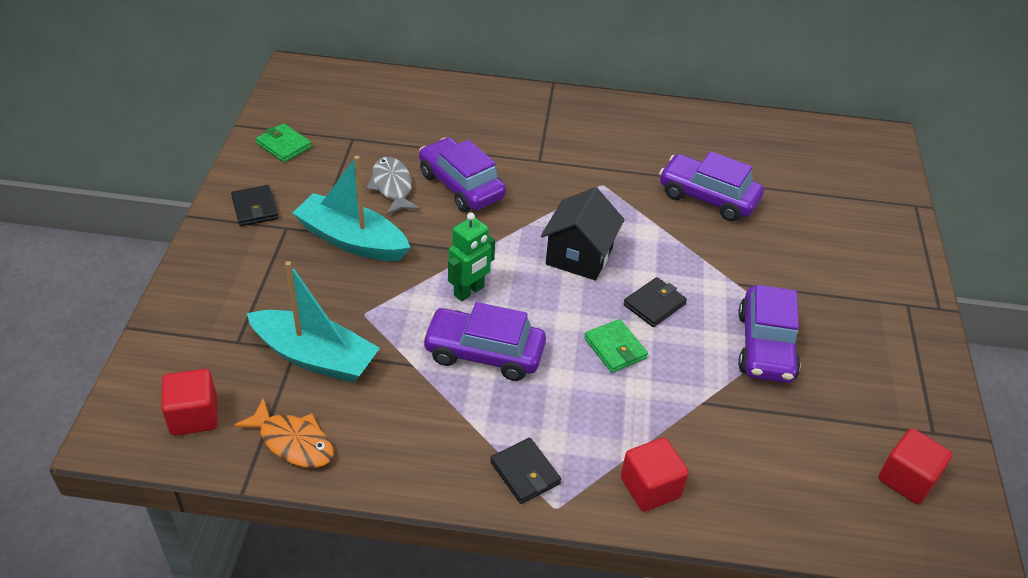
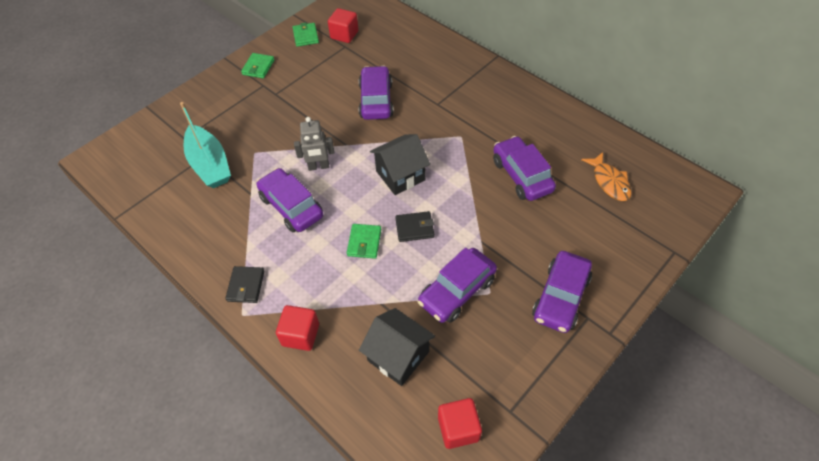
camera: 40 degrees right, 10 degrees up
red cube [161,369,218,436] -> red cube moved to [328,8,358,43]
black wallet [231,185,279,226] -> green wallet [241,53,275,78]
orange fish [233,398,334,468] -> orange fish moved to [581,152,632,201]
turquoise boat [292,156,410,261] -> none
grey fish [367,157,420,215] -> none
green robot [448,212,495,301] -> grey robot [294,117,334,171]
none -> black house [359,308,435,386]
none -> purple car [532,251,592,333]

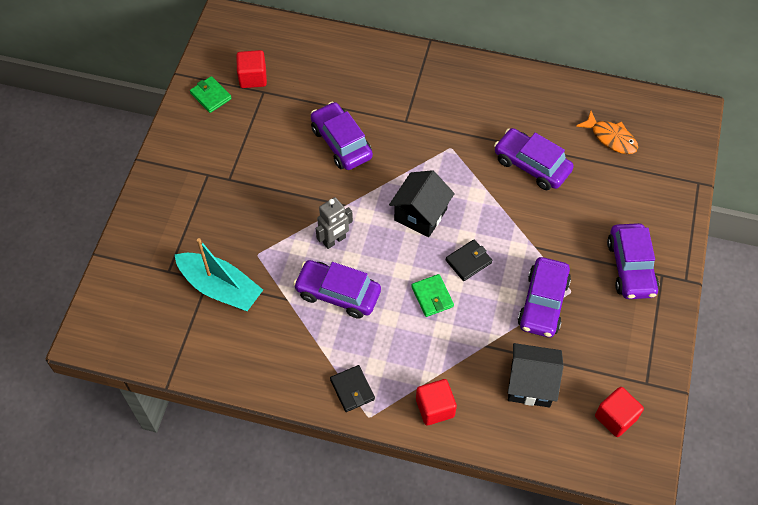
camera: 30 degrees left, 5 degrees up
green wallet [241,53,275,78] -> none

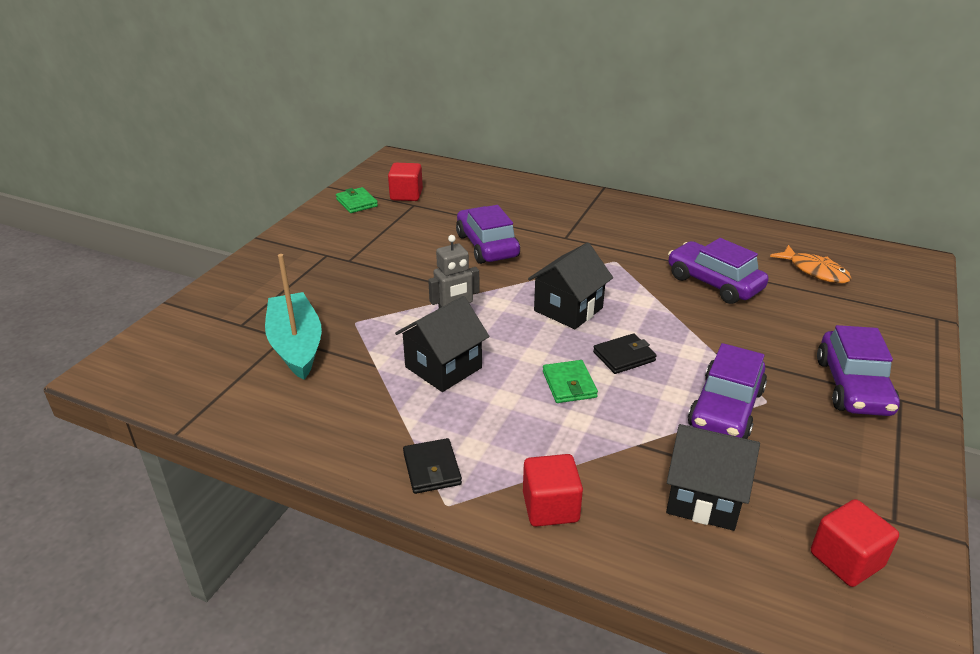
camera: 10 degrees right, 25 degrees down
turquoise boat [174,238,263,311] -> turquoise boat turned 150 degrees counterclockwise [265,254,322,380]
purple car [293,260,381,319] -> black house [395,296,489,392]

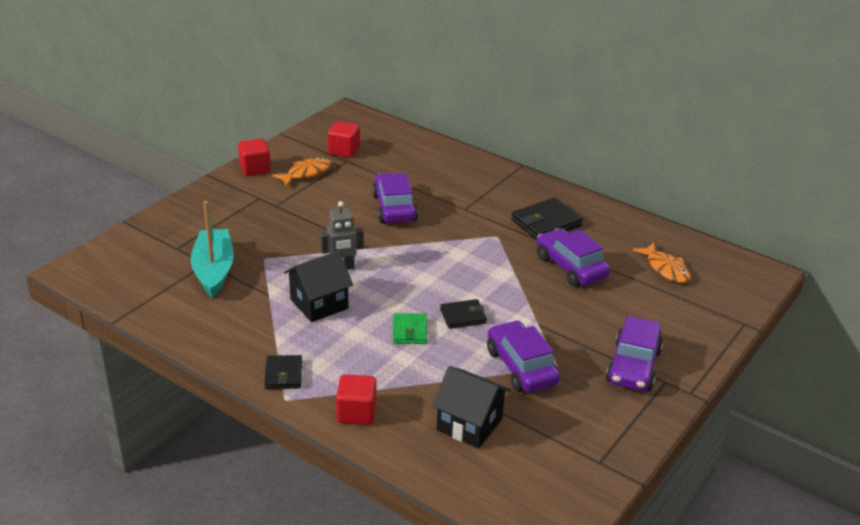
camera: 10 degrees right, 0 degrees up
green wallet [336,187,378,213] -> none
black house [528,242,613,329] -> none
purple car [688,343,767,439] -> purple car turned 120 degrees clockwise [487,320,560,392]
red cube [811,499,899,587] -> red cube moved to [238,138,271,176]
none -> orange fish [272,157,331,187]
none -> black wallet [511,198,583,240]

